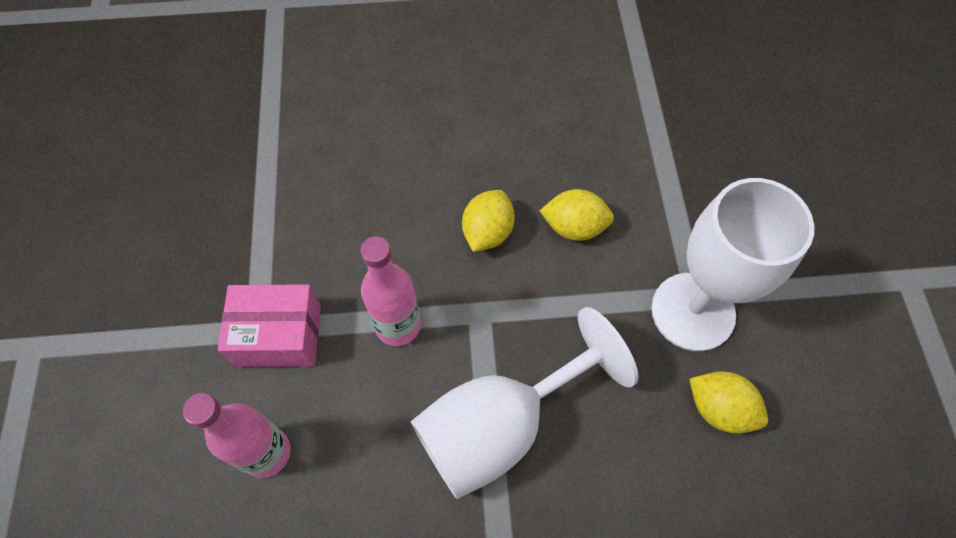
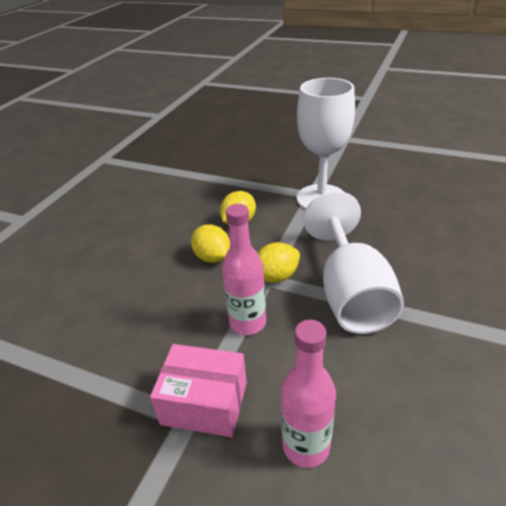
camera: 60 degrees left, 25 degrees down
pink box [218,284,321,367] -> pink box turned 75 degrees clockwise [150,344,247,437]
yellow lemon [689,371,768,434] -> yellow lemon moved to [258,242,300,283]

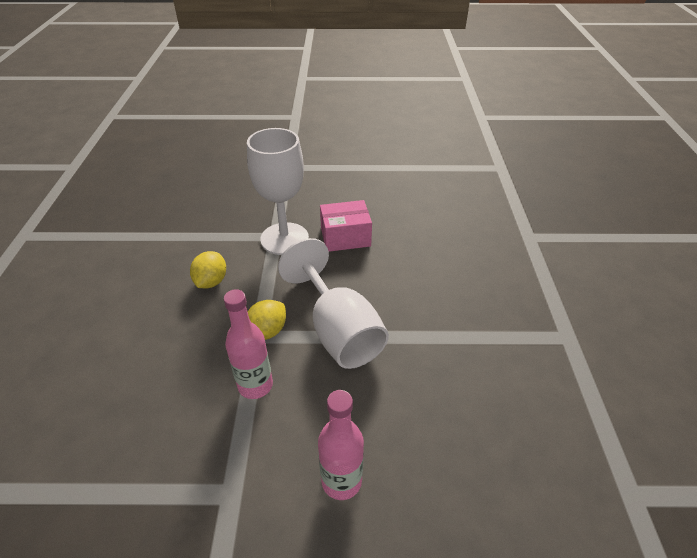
camera: 25 degrees left, 5 degrees up
pink box [150,344,247,437] -> pink box moved to [320,200,372,252]
yellow lemon [191,224,230,263] -> none

